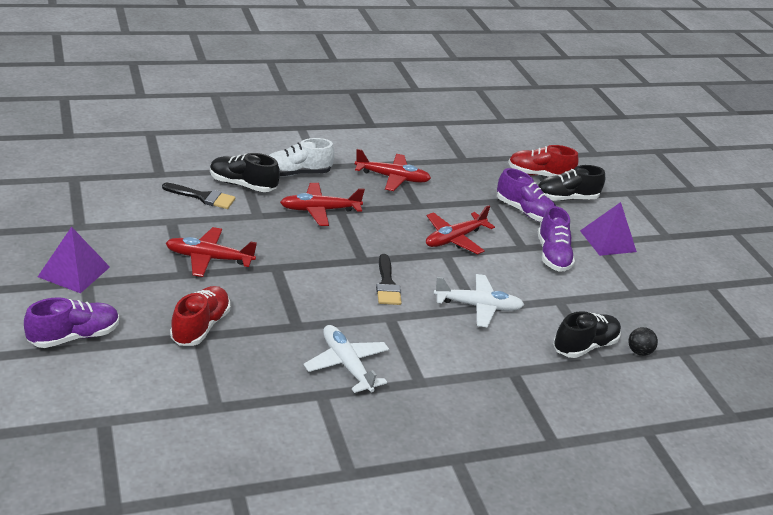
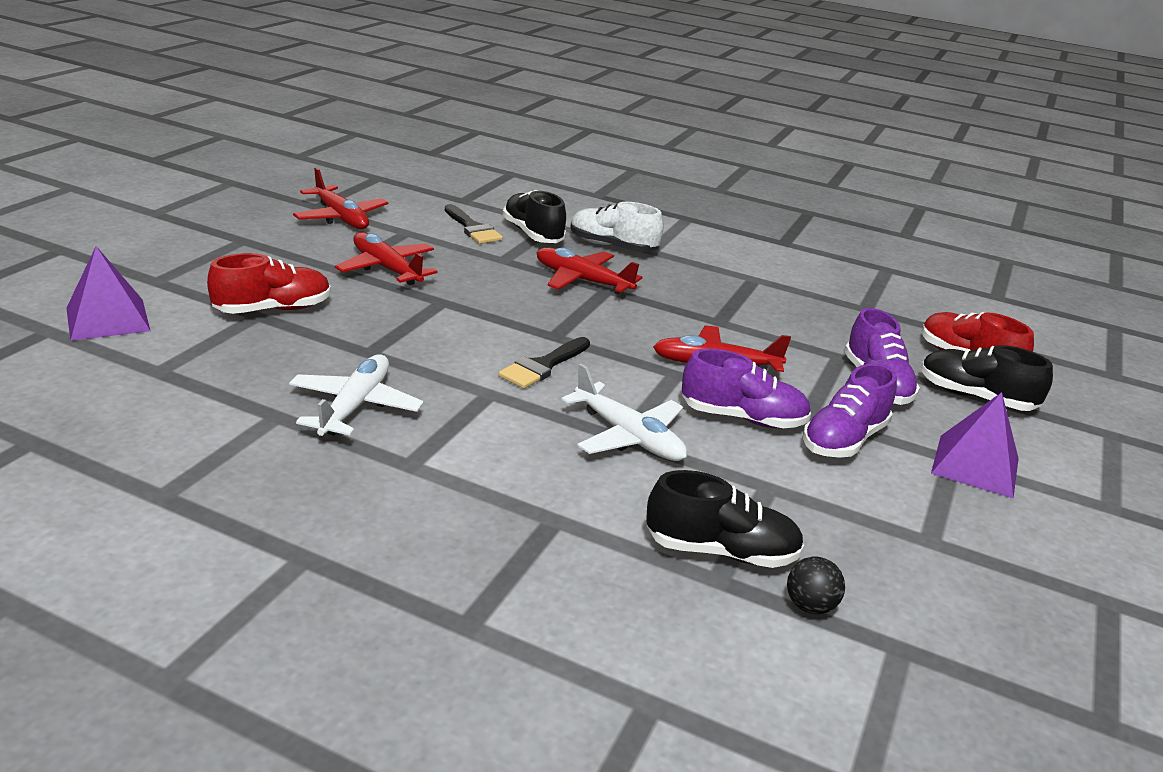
camera: 45 degrees right, 5 degrees down
purple shoe [24,297,119,348] -> purple shoe moved to [682,349,811,428]
purple pyramid [38,227,110,293] -> purple pyramid moved to [66,246,150,341]
red plane [355,149,431,191] -> red plane moved to [293,168,388,229]

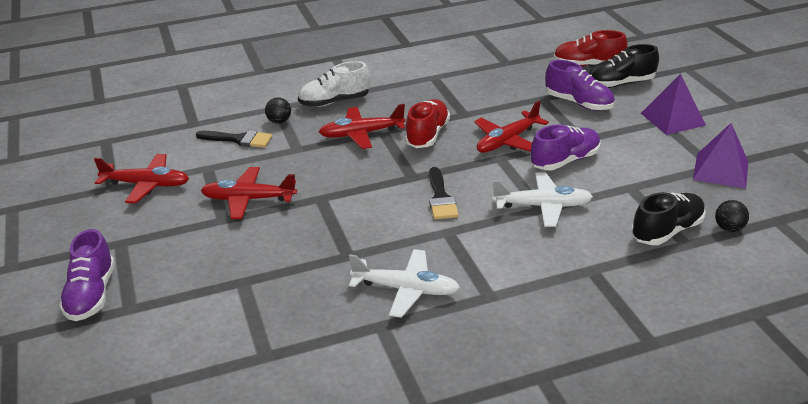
camera: 40 degrees left, 5 degrees up
purple pyramid [66,246,150,341] -> purple pyramid moved to [693,123,748,188]
red shoe [207,253,331,314] -> red shoe moved to [405,99,450,148]
white plane [289,354,424,436] -> white plane turned 135 degrees clockwise [349,249,460,318]
black shoe [503,190,566,243] -> black ball [265,97,291,124]
purple shoe [803,363,897,458] -> purple shoe moved to [59,229,115,321]

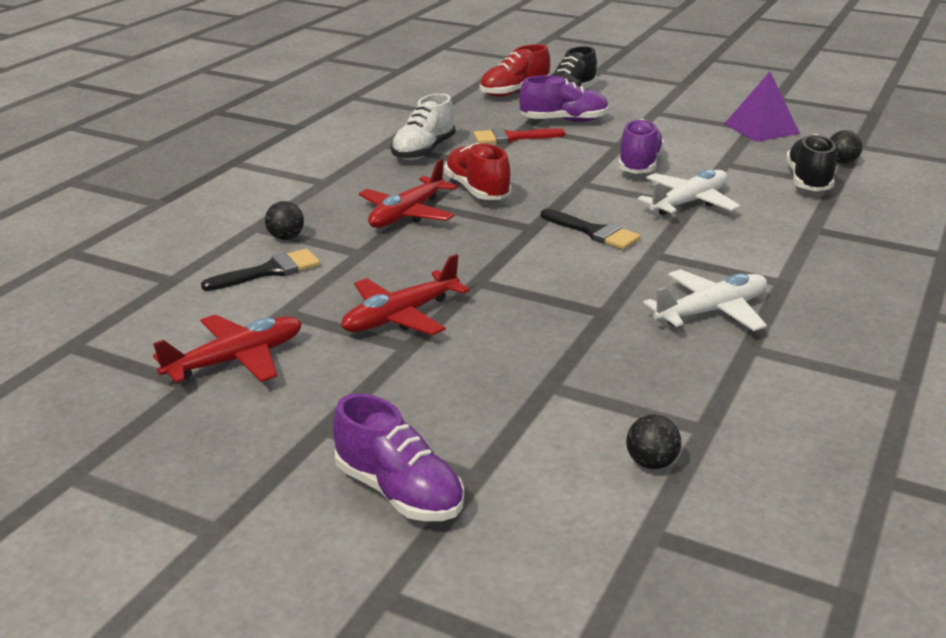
camera: 45 degrees left, 5 degrees down
white shoe [298,61,370,107] -> white shoe moved to [391,93,456,160]
red plane [474,101,549,153] -> none
purple pyramid [641,74,706,135] -> none
none -> red brush [474,128,565,144]
none -> black ball [626,415,681,469]

